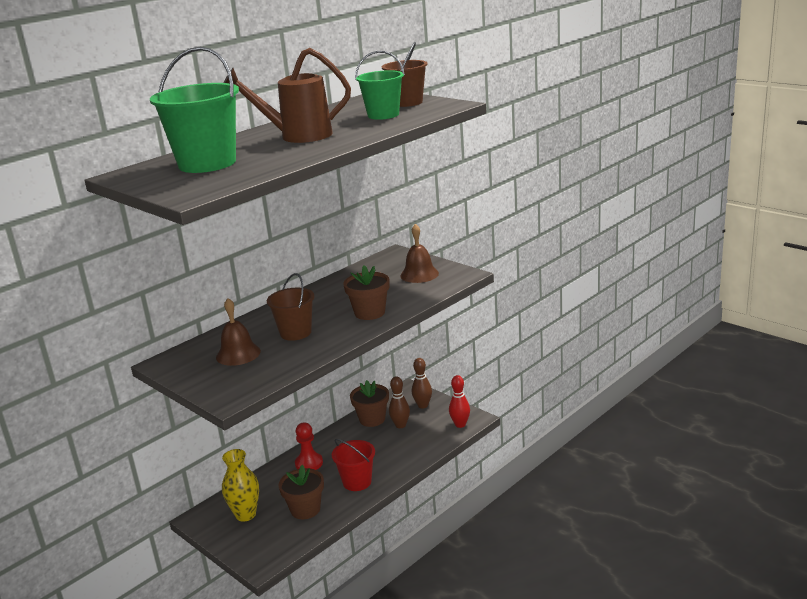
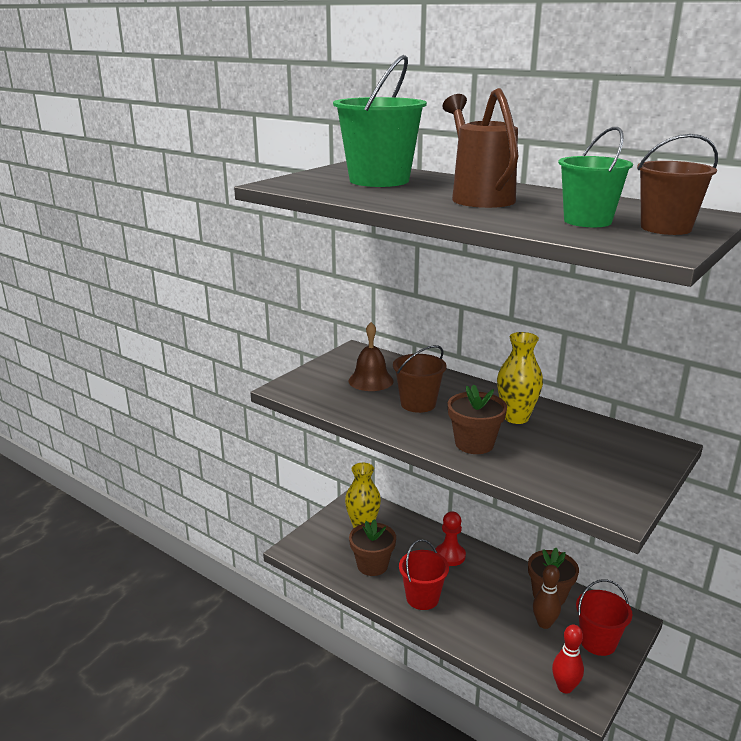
camera: 80 degrees right, 0 degrees up
brown bell [400,224,439,283] -> none
brown bowling pin [412,358,432,409] -> red bucket [576,579,632,656]
none -> yellow vase [497,332,543,424]

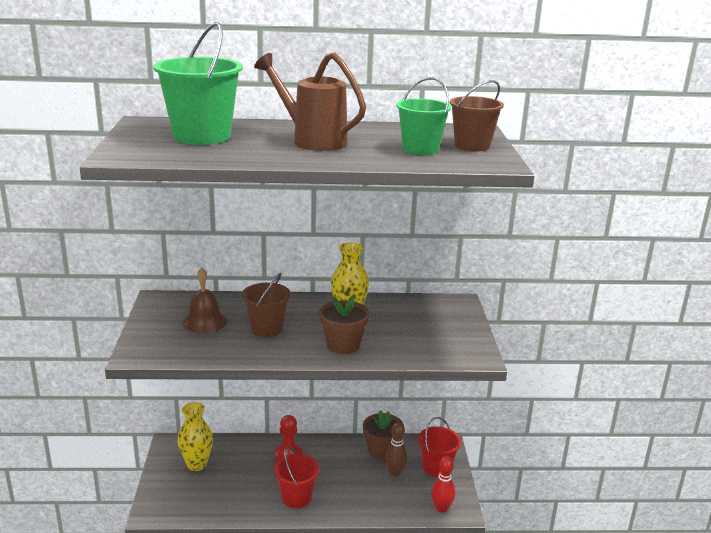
camera: 40 degrees left, 0 degrees up
brown flower pot [349,519,396,576] -> none

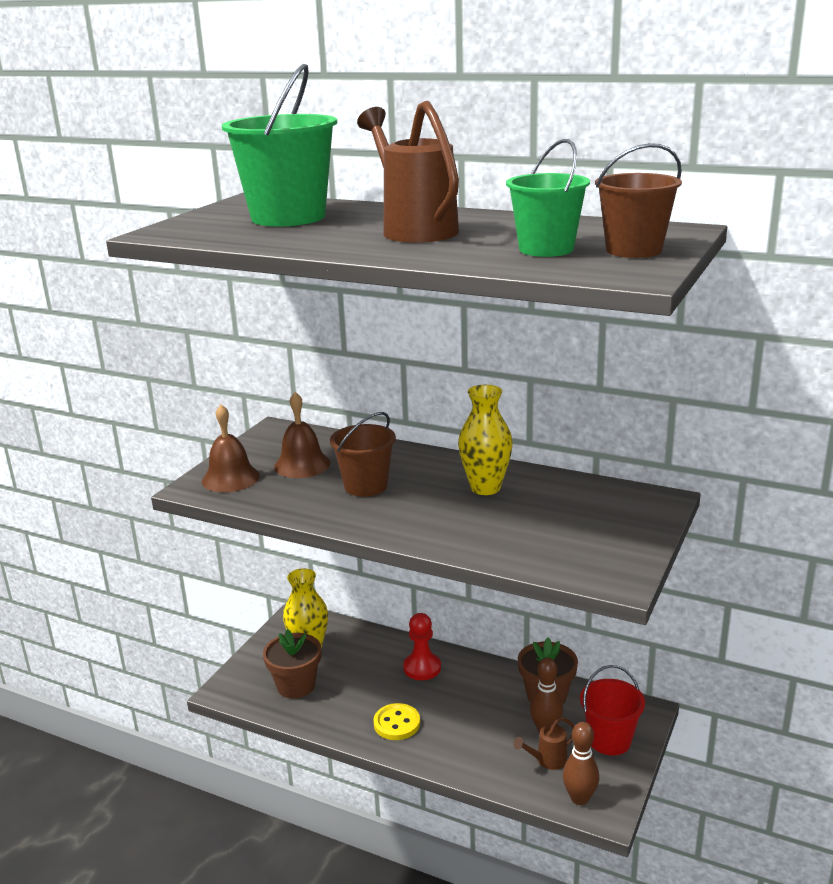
camera: 30 degrees right, 0 degrees up
red bucket [274,446,319,508] -> yellow button [373,703,420,740]
brown flower pot [319,296,369,354] -> brown flower pot moved to [263,629,321,699]
red bowling pin [431,456,455,513] -> brown bowling pin [563,722,599,805]
none -> brown bell [202,405,260,492]
none -> brown watering can [513,717,575,770]

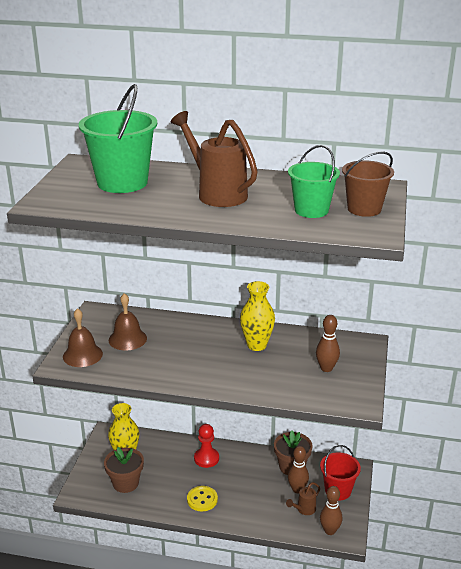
camera: 15 degrees left, 5 degrees up
brown bucket [330,412,396,497] -> none
none -> brown bowling pin [316,315,340,372]

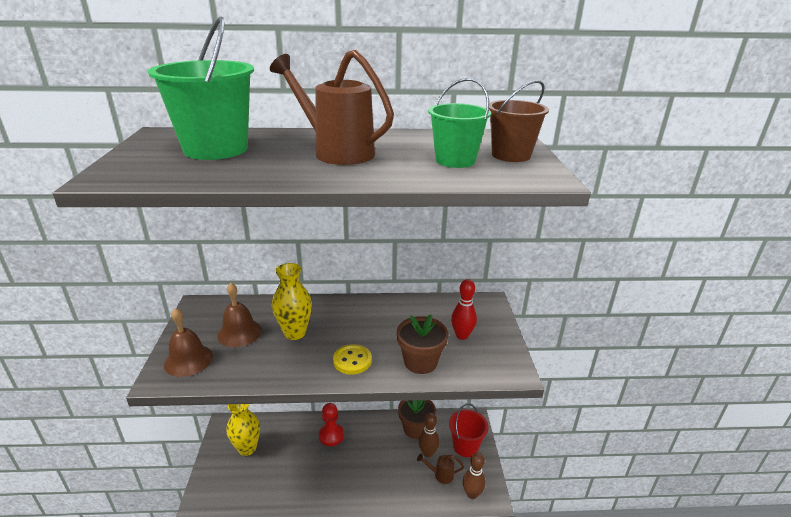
camera: 15 degrees left, 0 degrees up
brown flower pot [104,447,144,493] -> brown flower pot moved to [397,314,449,374]
yellow button [187,486,218,511] -> yellow button moved to [333,344,372,375]
yellow vase [240,281,275,351] -> yellow vase moved to [272,263,312,340]
brown watering can [286,482,320,515] -> brown watering can turned 60 degrees clockwise [417,454,464,484]
brown bowling pin [316,315,340,372] -> red bowling pin [451,279,477,340]

